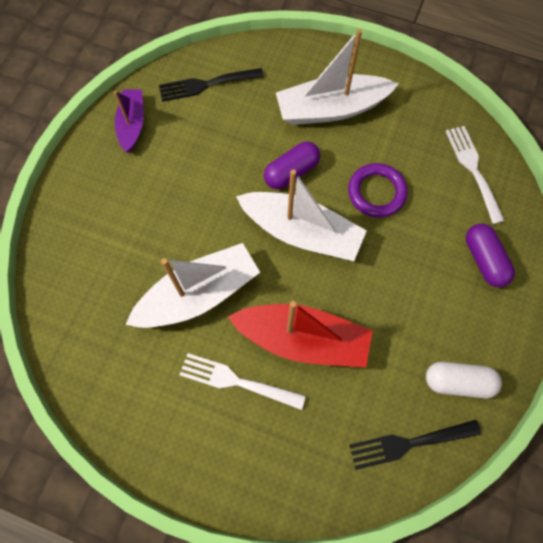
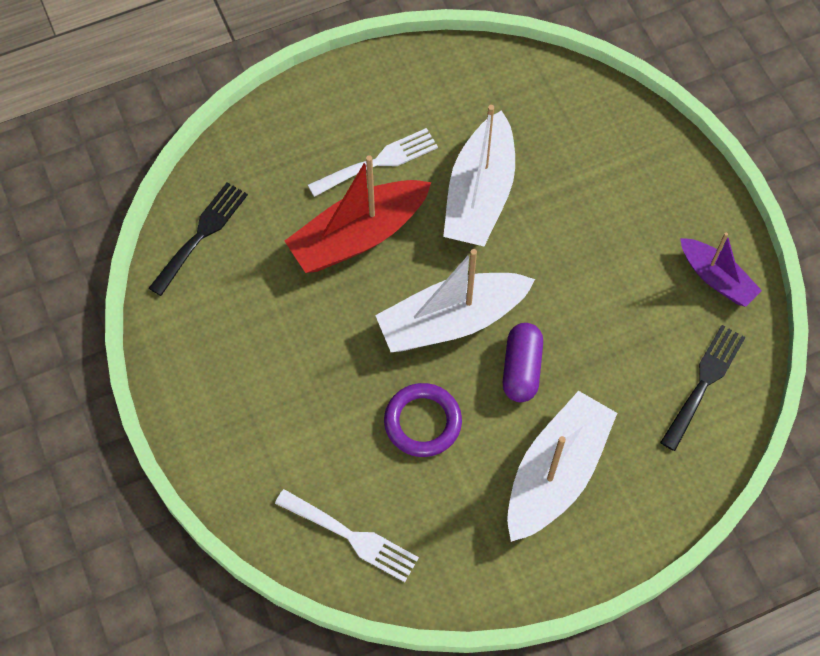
camera: 135 degrees right, 5 degrees down
white capsule [426,362,502,399] -> none
purple capsule [466,224,515,287] -> none

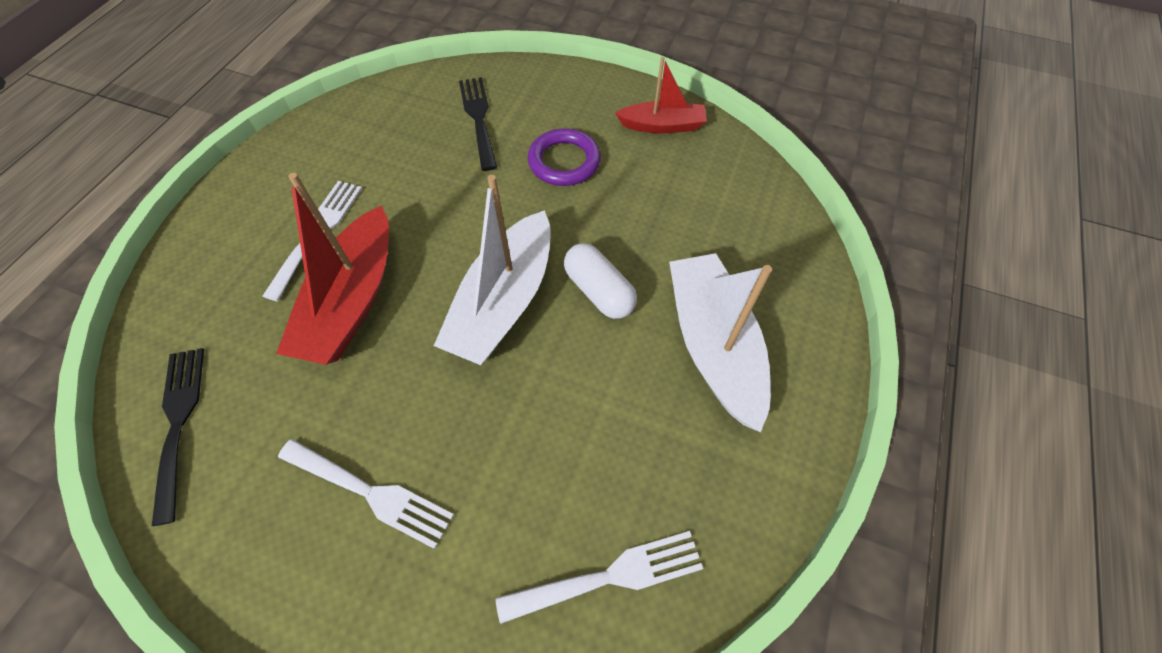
camera: 45 degrees left, 5 degrees down
purple ring [384,383,462,457] -> purple ring moved to [528,128,601,186]
white boat [443,105,515,246] -> none
purple capsule [503,323,543,402] -> white capsule [564,243,637,319]
black fork [660,325,746,451] -> black fork moved to [459,77,497,171]
purple boat [680,233,762,307] -> red boat [615,57,707,133]
none -> white fork [278,439,454,549]

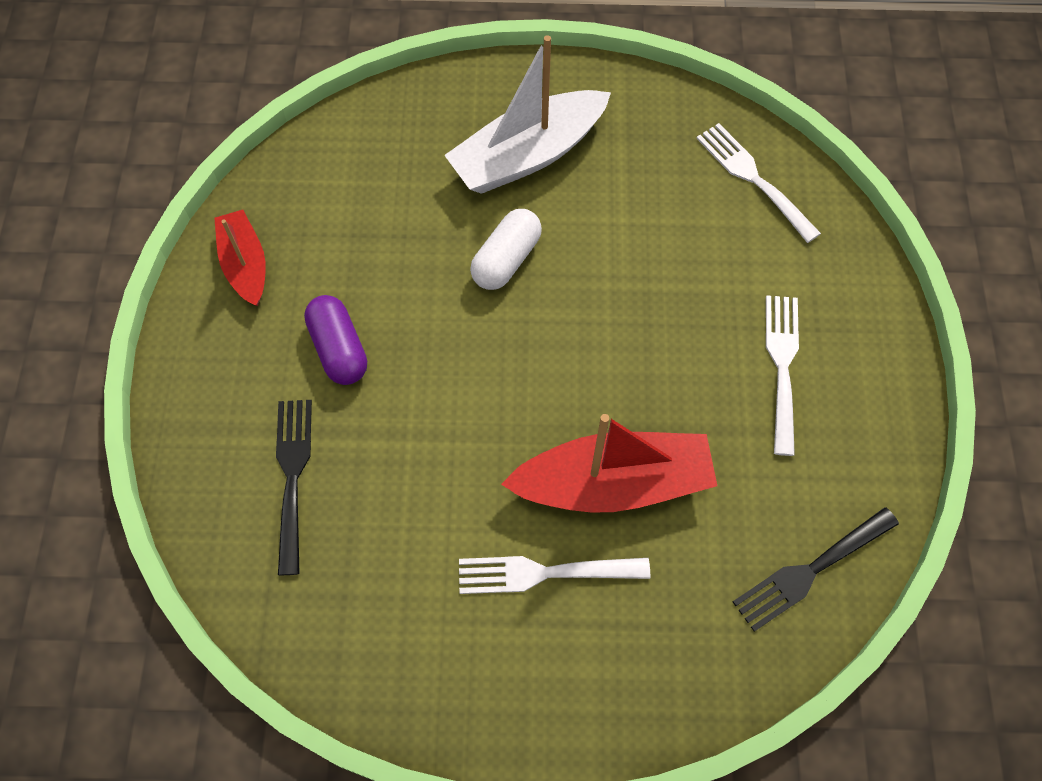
camera: 110 degrees left, 5 degrees up
white boat [434,175,551,365] -> none
black fork [459,77,497,171] -> black fork turned 120 degrees clockwise [276,400,312,575]
purple ring [528,128,601,186] -> purple capsule [304,295,367,385]

